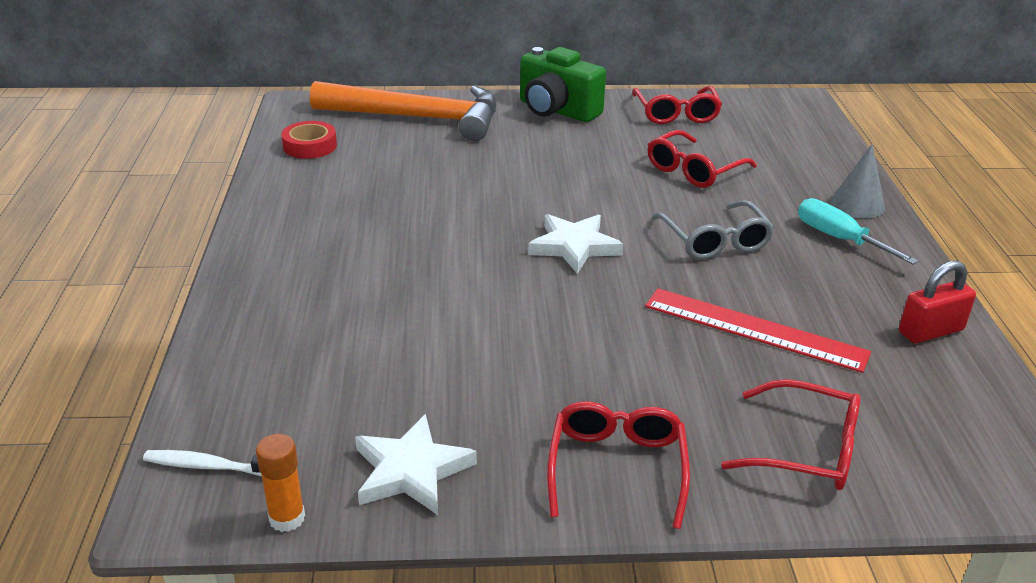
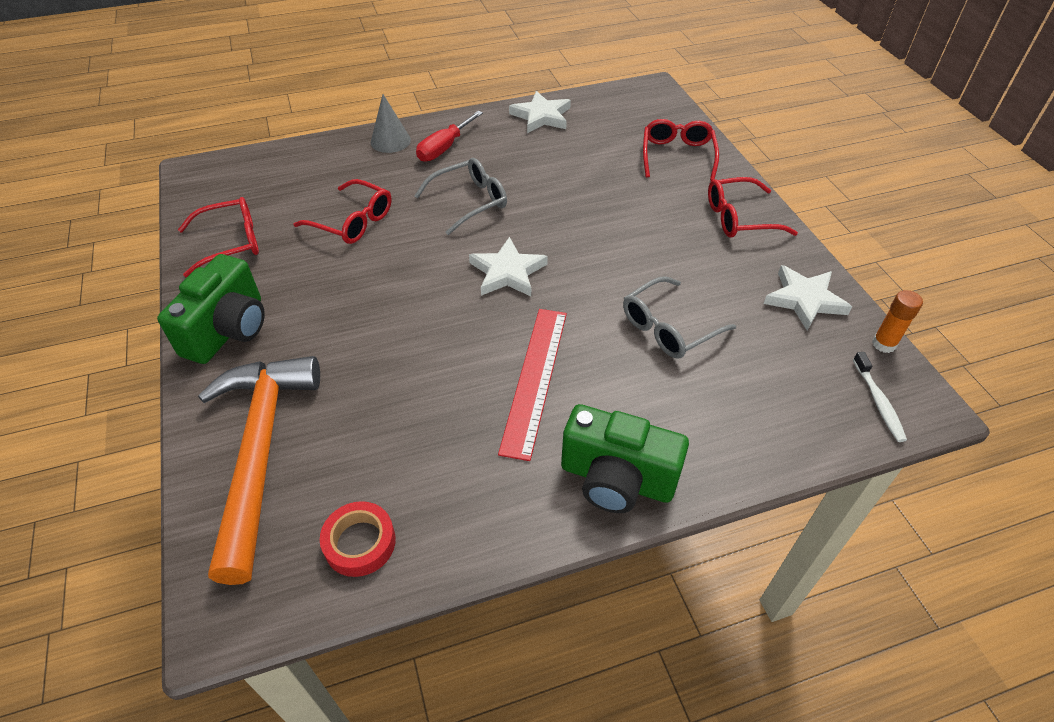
camera: 105 degrees left, 15 degrees up
red ruler [645,288,871,373] -> red ruler moved to [498,309,567,461]
turquoise screwdriver [798,198,919,265] -> red screwdriver [416,111,483,162]
red padlock [899,261,976,343] -> white star [509,91,571,133]
none -> green camera [561,404,689,513]
none -> grey glasses [623,276,736,358]

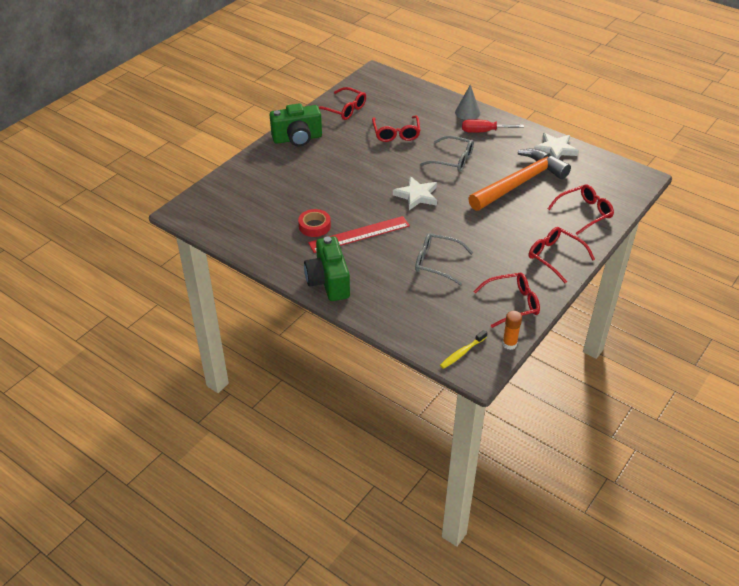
camera: 55 degrees right, 5 degrees down
orange hammer [198,356,320,585] -> orange hammer moved to [468,148,571,211]
red tape [320,501,396,577] -> red tape moved to [298,209,331,237]
white star [763,265,852,331] -> red glasses [473,273,540,328]
white toothbrush [853,352,907,442] -> yellow toothbrush [440,330,487,369]

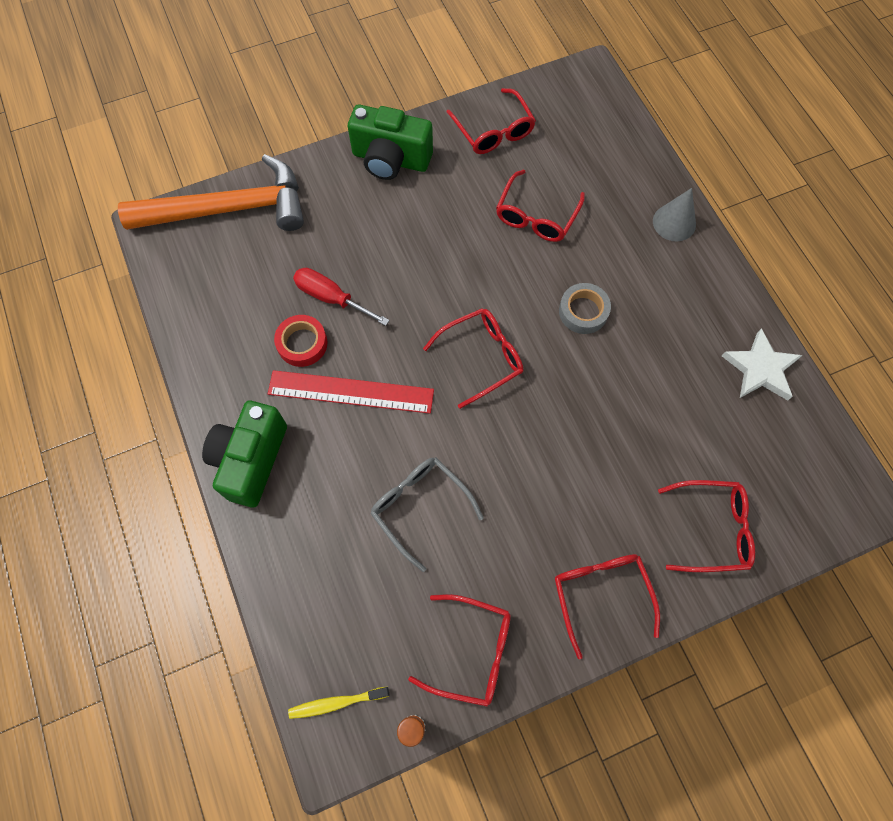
camera: 30 degrees right, 25 degrees up
white star [393,176,437,210] -> red glasses [423,308,523,409]
grey glasses [420,135,474,172] -> grey tape [559,283,611,334]
red screwdriver [462,119,524,133] -> red screwdriver moved to [293,268,390,326]
orange hammer [468,148,571,211] -> orange hammer moved to [118,154,304,231]

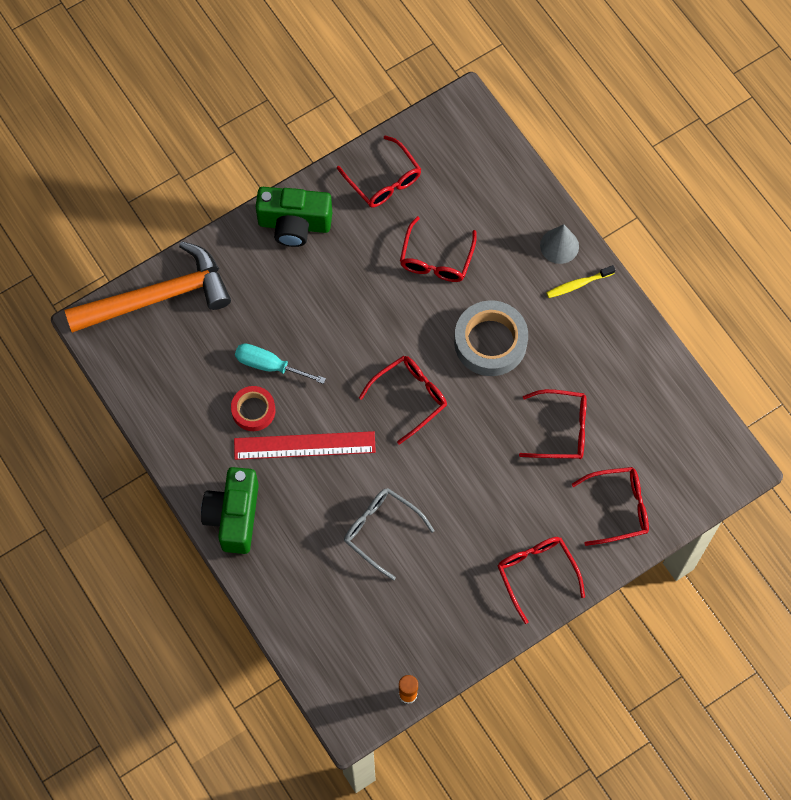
camera: 10 degrees left, 0 degrees up
yellow toothbrush [288,687,390,719] -> yellow toothbrush moved to [546,265,615,298]
red screwdriver [293,268,390,326] -> turquoise screwdriver [235,343,326,384]
red glasses [408,594,511,707] -> red glasses moved to [519,389,587,459]
grey tape [559,283,611,334] -> grey tape [454,300,528,376], size x1.69
white star [722,329,802,400] -> none

